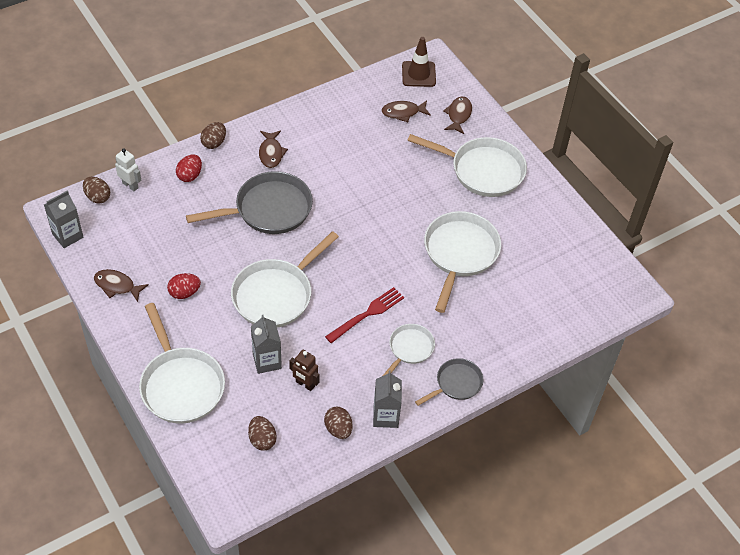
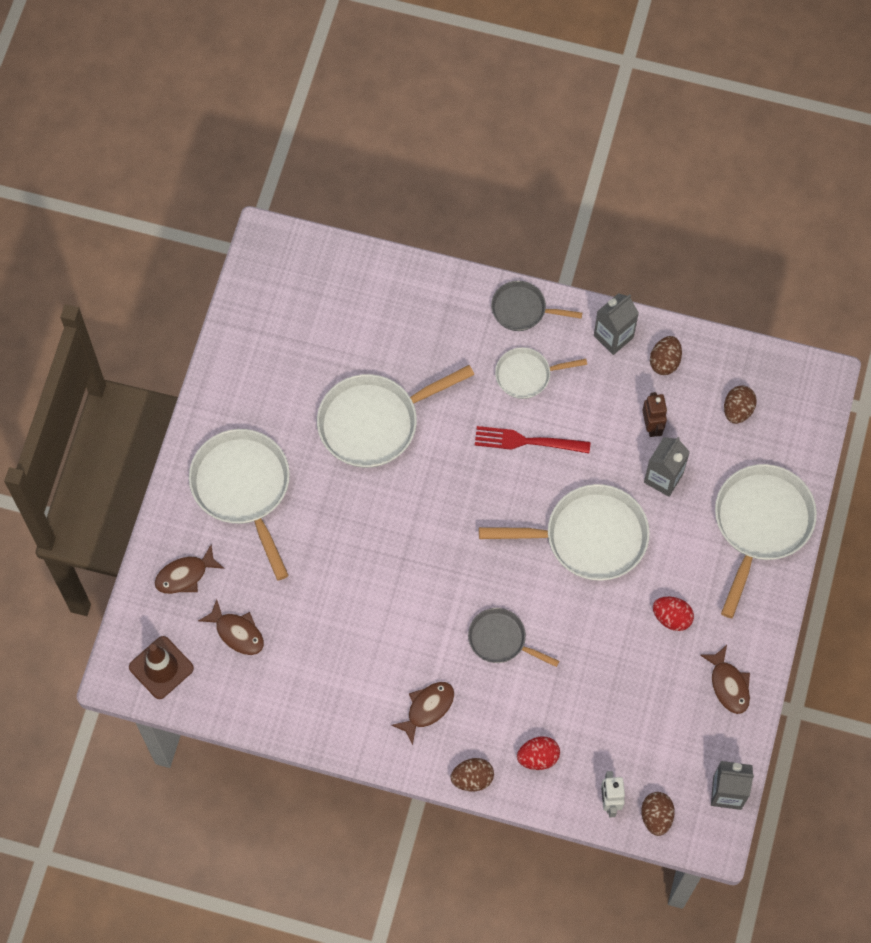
camera: 130 degrees left, 15 degrees up
grey pan [186,171,313,234] -> grey pan [468,608,559,667], size x0.56

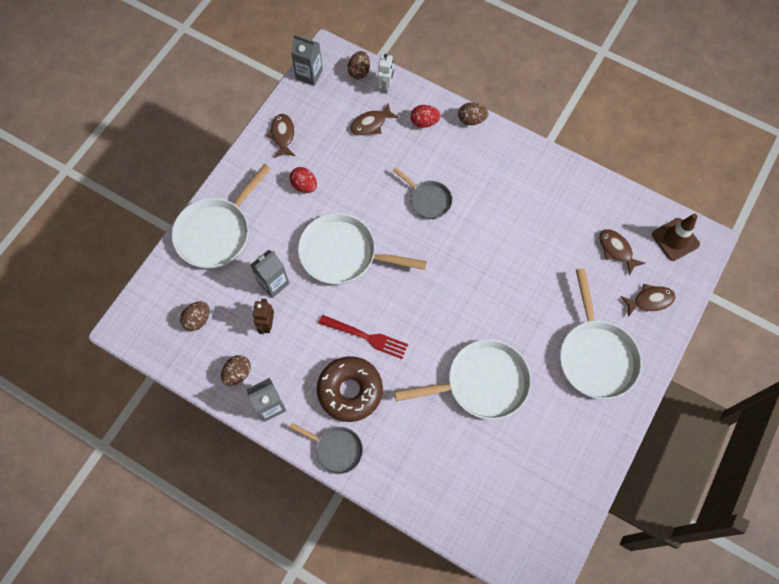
camera: 165 degrees left, 0 degrees up
brown fish [391,682,454,745] -> brown fish moved to [350,104,399,135]
white pan [495,347,587,399] -> brown donut [317,356,383,422]

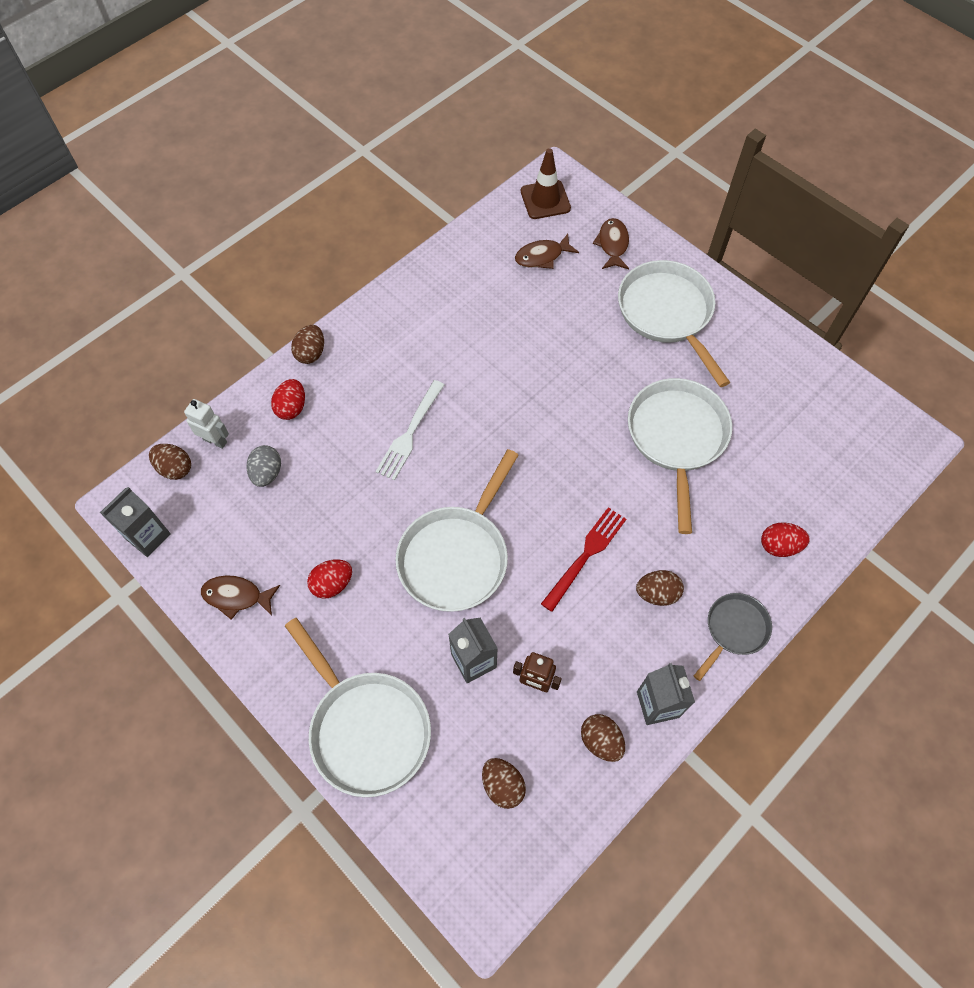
camera: 75 degrees left, 5 degrees down
brown donut [317,356,383,422] -> brown egg [636,570,684,606]
brown fish [350,104,399,135] -> grey egg [247,445,281,487]
grey pan [393,168,452,219] -> white fork [375,380,445,481]
white pan [560,268,642,399] -> white pan turned 120 degrees counterclockwise [618,260,730,387]
none -> red egg [761,522,810,557]

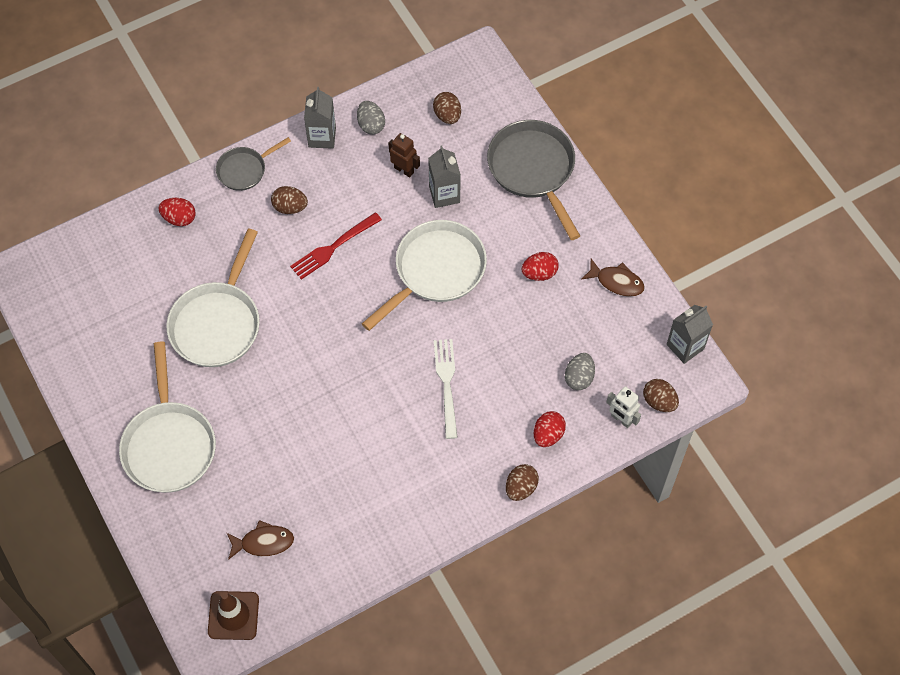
camera: 165 degrees left, 0 degrees up
white pan [285,618,431,797] -> grey pan [487,120,580,240]
white fork [375,380,445,481] -> white fork turned 45 degrees counterclockwise [434,339,458,439]
brown egg [581,714,625,762] -> grey egg [357,101,385,135]
brown fish [593,218,629,269] -> none

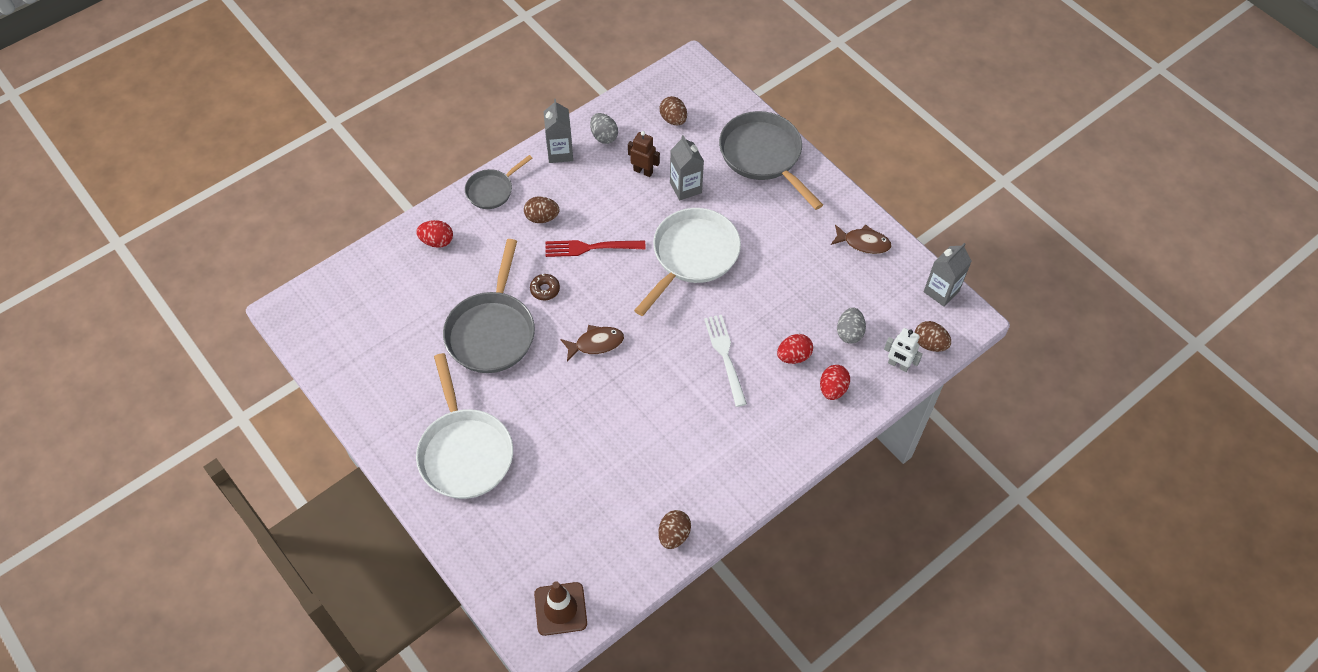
camera: 10 degrees left, 5 degrees down
white pan [166,228,260,367] -> grey pan [443,239,535,373]
brown fish [227,520,294,560] -> brown fish moved to [560,325,624,361]
red fork [290,212,382,280] -> red fork turned 45 degrees clockwise [546,240,646,257]
brown egg [506,464,539,501] -> brown egg moved to [658,510,691,549]
red egg [521,252,559,281] -> red egg moved to [777,334,813,364]
none -> brown donut [530,274,560,300]

